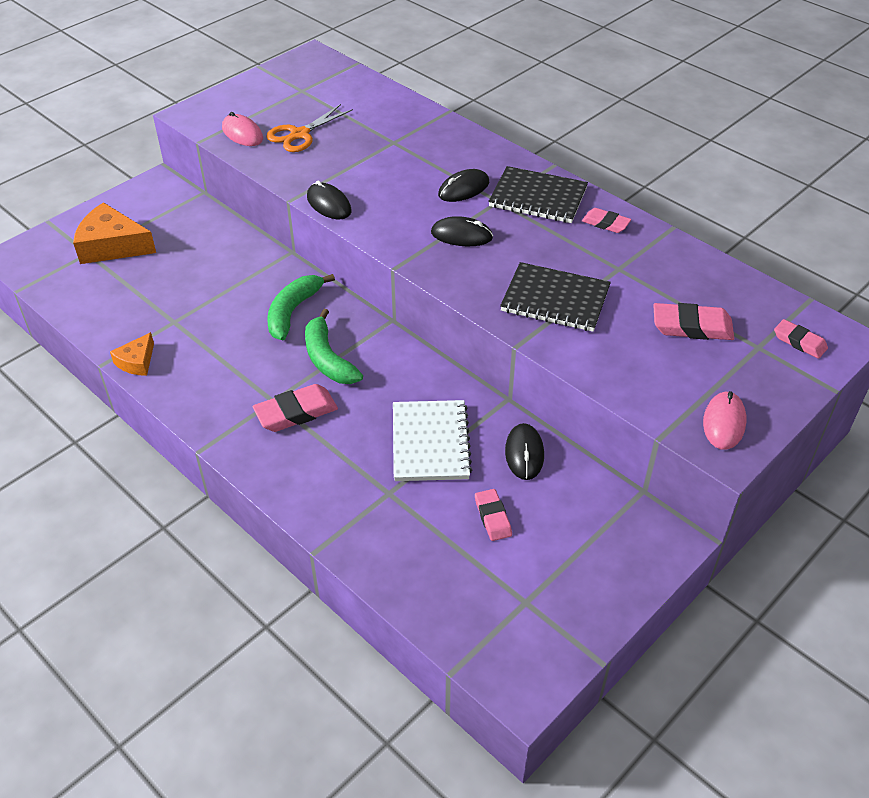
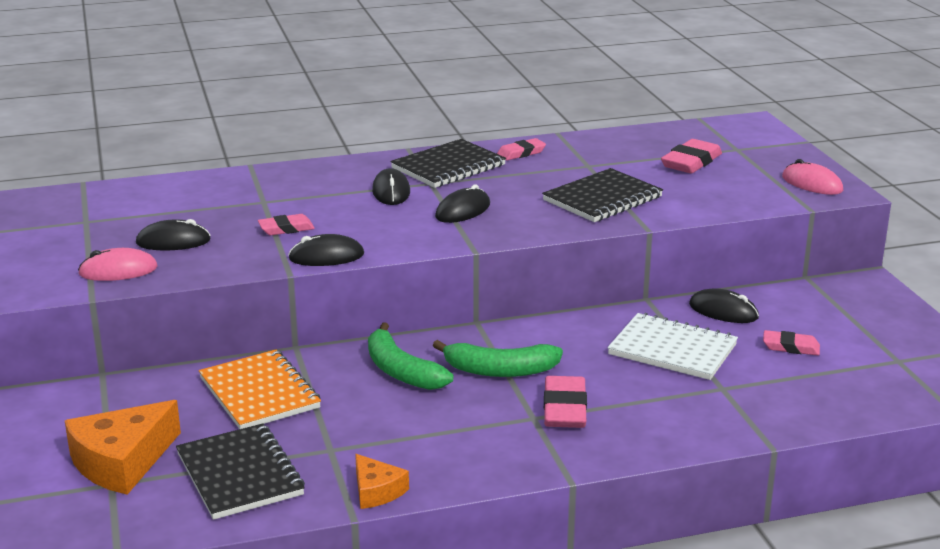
camera: 60 degrees left, 20 degrees down
orange scissors [266,104,353,152] -> black mouse [136,219,211,250]
pink eraser [774,319,828,359] -> pink eraser moved to [258,214,315,235]
none -> black notebook [176,424,305,520]
none -> orange notebook [199,350,321,429]

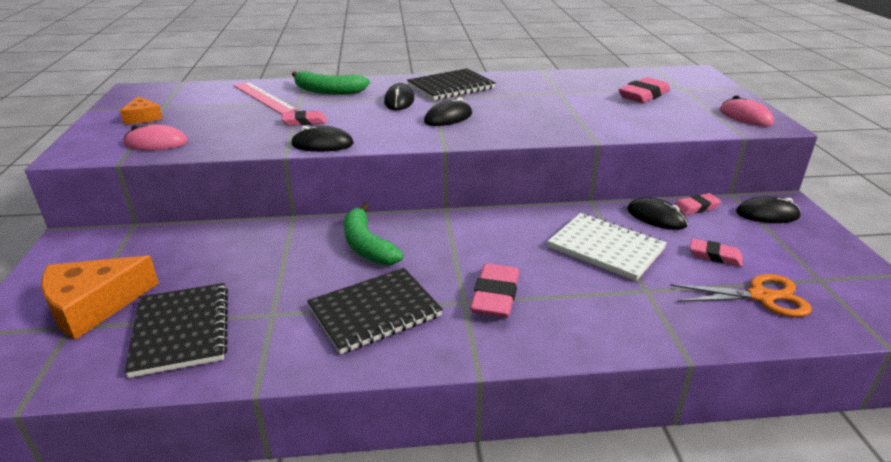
camera: 10 degrees right, 5 degrees up
black mouse [136,219,211,250] -> black mouse moved to [736,196,801,223]
orange notebook [199,350,321,429] -> none
orange cheese [355,454,409,509] -> orange cheese moved to [120,96,163,124]
green banana [433,340,563,377] -> green banana moved to [292,72,370,95]
pink eraser [497,138,546,160] -> pink eraser moved to [674,193,721,215]
black notebook [542,168,663,222] -> black notebook moved to [307,268,443,354]
none -> pink ruler [233,82,297,114]
none -> orange scissors [670,274,811,317]

